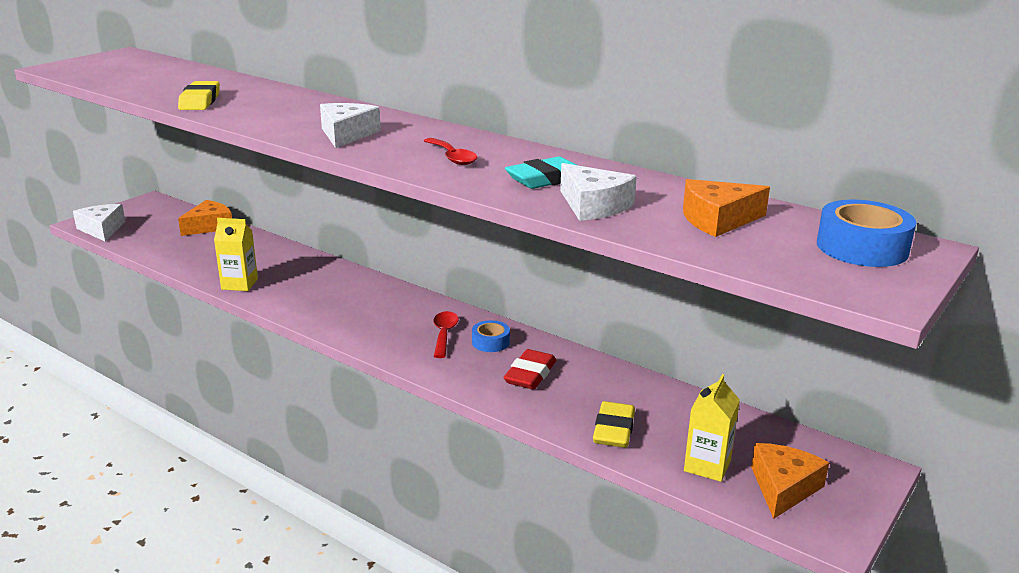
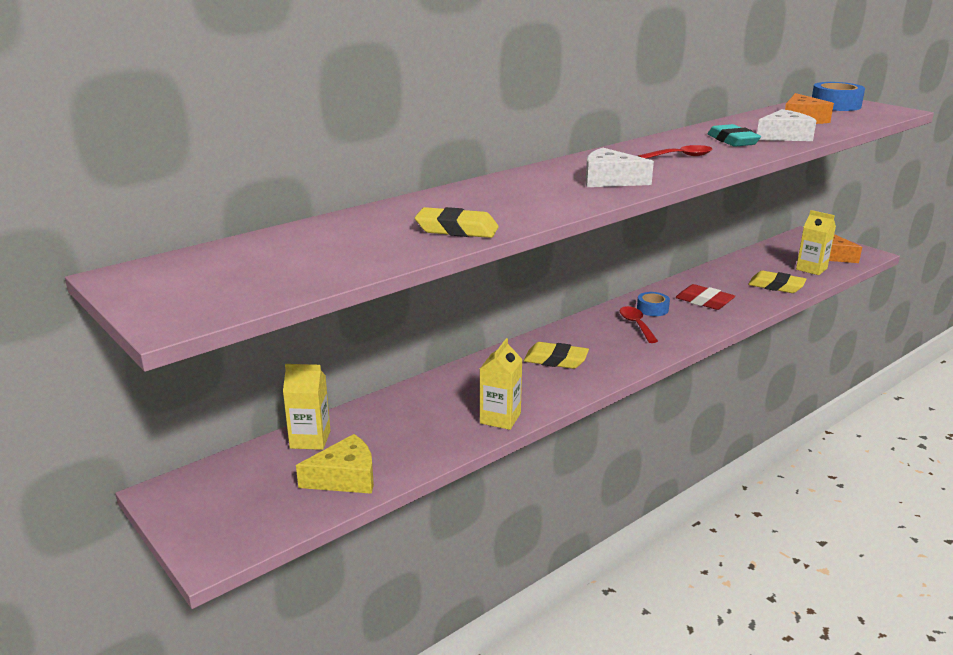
camera: 75 degrees left, 0 degrees up
white cheese [73,204,125,241] -> none
orange cheese [178,200,232,236] -> yellow carton [283,364,331,450]
red spoon [433,311,459,358] -> red spoon turned 60 degrees clockwise [620,306,658,343]
none -> yellow cheese [296,434,374,494]
none -> yellow eraser [524,342,589,369]

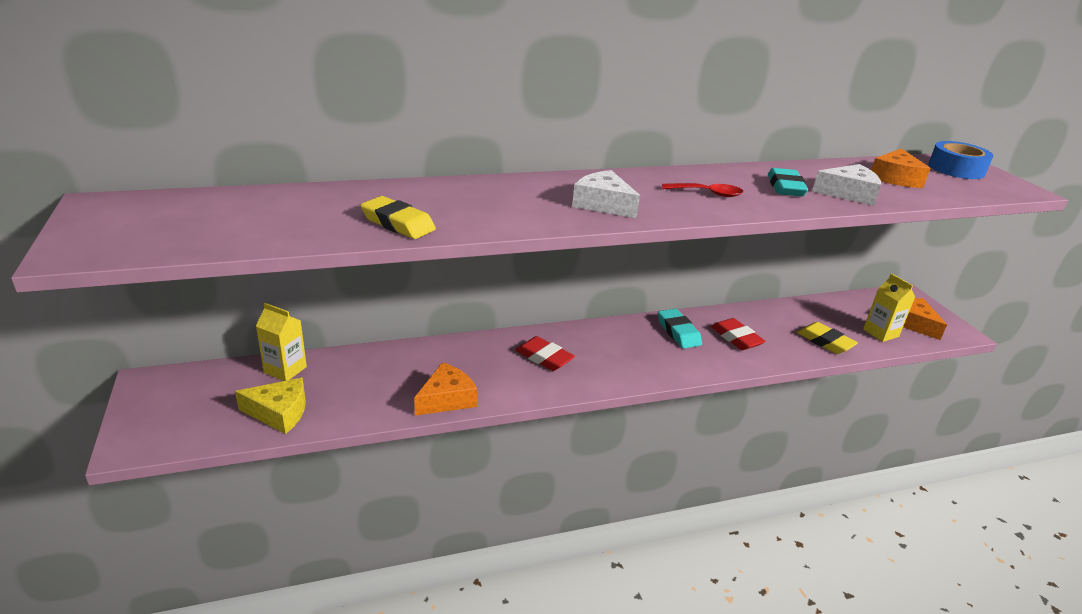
camera: 20 degrees right, 5 degrees up
yellow carton [480,338,523,430] -> orange cheese [414,362,477,416]
yellow eraser [524,342,589,369] -> red eraser [515,336,575,371]
red spoon [620,306,658,343] -> none
blue tape [637,292,670,316] -> turquoise eraser [658,309,702,349]

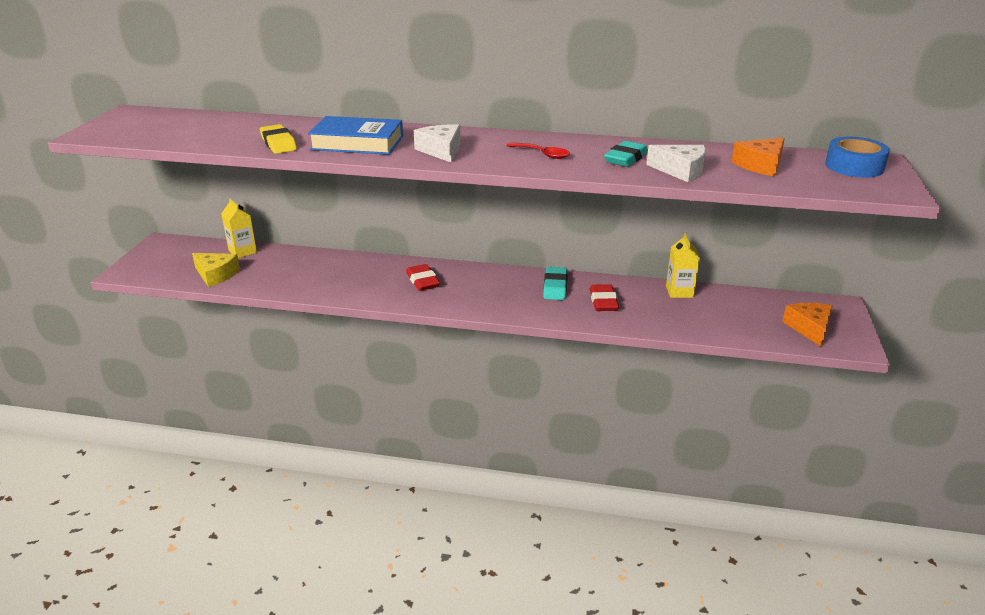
camera: 30 degrees right, 0 degrees up
orange cheese [414,362,477,416] -> none
yellow eraser [797,322,858,354] -> none
yellow carton [863,273,915,342] -> yellow carton moved to [666,233,700,298]
none -> blue book [308,116,403,155]

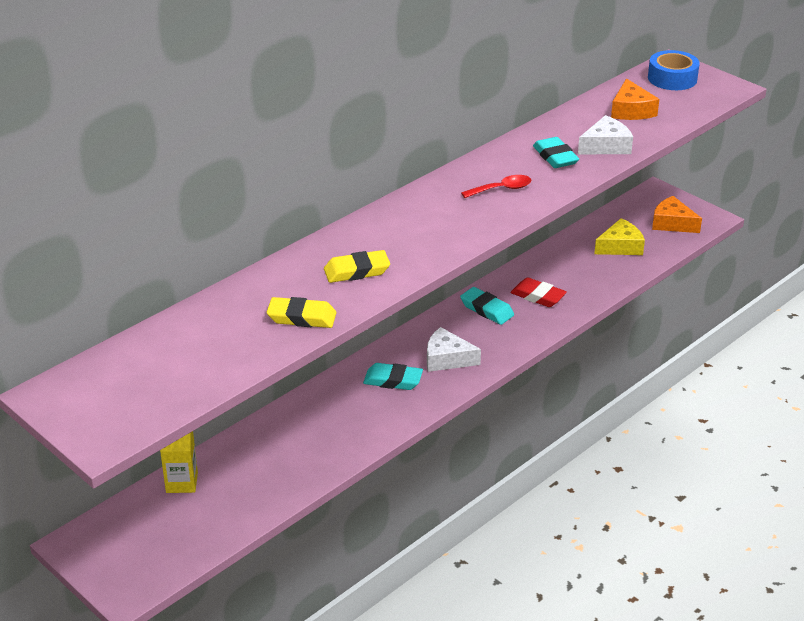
camera: 55 degrees left, 5 degrees up
yellow cheese [192,253,240,287] -> yellow cheese moved to [594,218,645,255]
blue book [308,116,403,155] -> yellow eraser [324,250,390,283]
red eraser [406,264,440,291] -> turquoise eraser [363,363,423,390]
white cheese [414,124,461,163] -> white cheese moved to [427,327,481,372]
yellow carton [666,233,700,298] -> none

